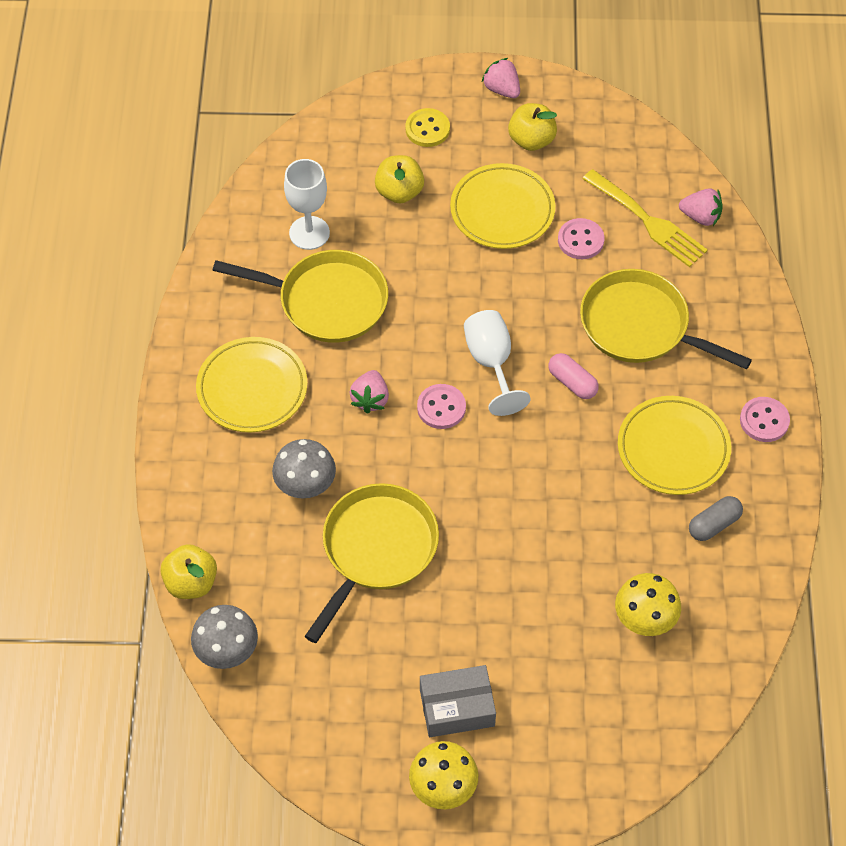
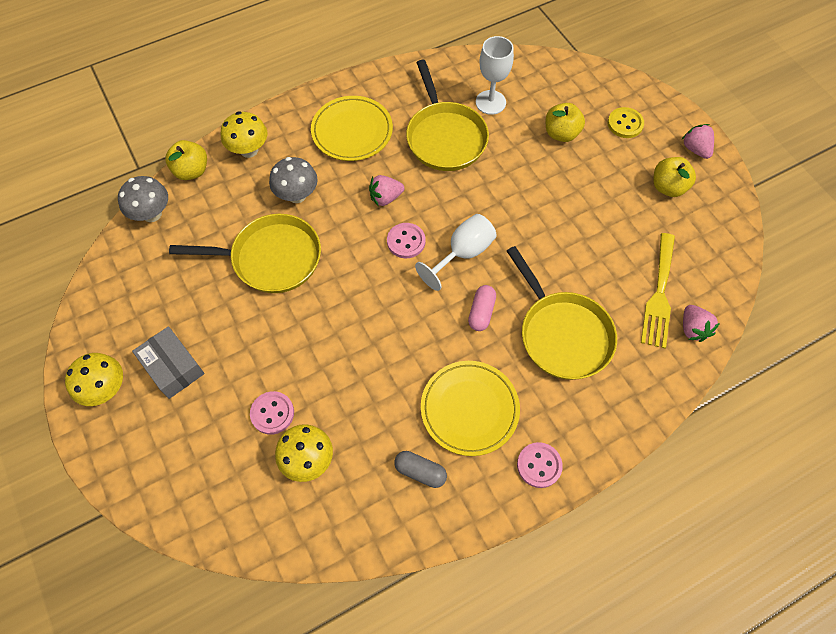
camera: 60 degrees right, 5 degrees up
yellow plate [450,163,555,249] -> none
pink strawberry [482,58,520,98] -> pink strawberry turned 45 degrees counterclockwise [682,124,714,159]
pink button [558,218,604,259] -> pink button moved to [250,391,294,435]
yellow pan [580,269,752,370] -> yellow pan turned 150 degrees clockwise [507,246,617,380]
none -> yellow mushroom [221,111,267,158]

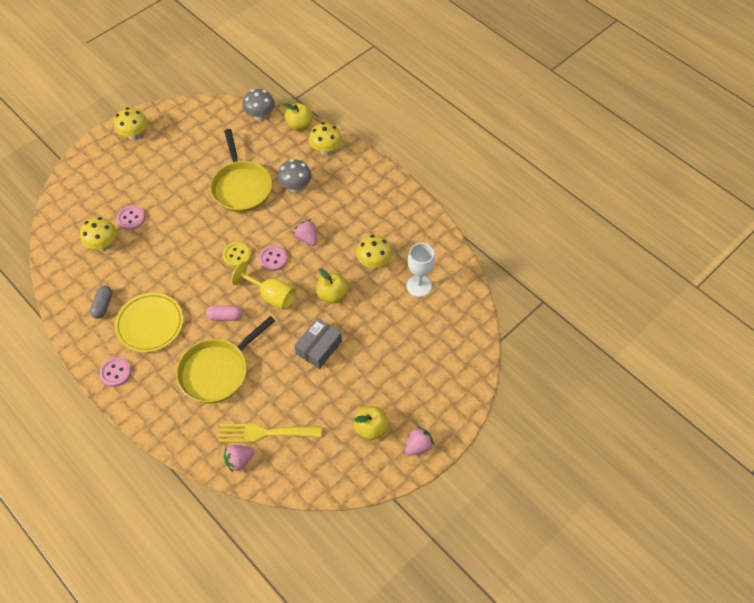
camera: 75 degrees right, 5 degrees down
grey box [132,326,204,399] -> grey box moved to [294,318,342,369]
yellow plate [311,96,393,161] -> none
yellow pan [406,60,489,171] -> yellow mushroom [356,235,392,269]
white goblet [415,214,497,291] -> yellow goblet [231,262,296,310]
yellow apple [546,103,585,142] -> yellow apple moved to [317,268,348,304]
yellow button [608,107,644,138] -> yellow button moved to [223,242,251,267]

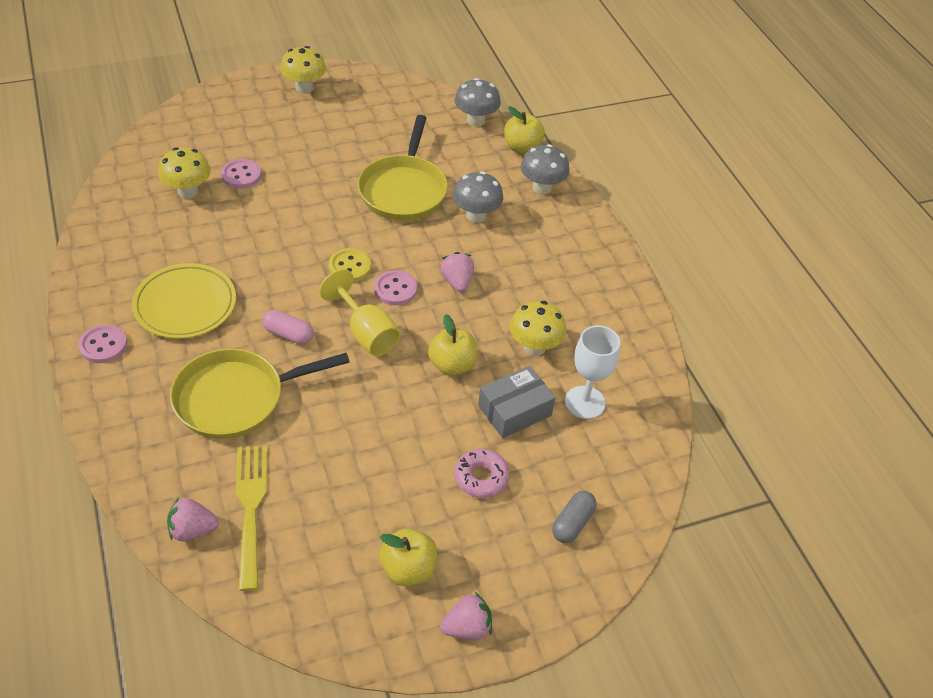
camera: 20 degrees right, 10 degrees down
grey capsule [90,286,113,319] -> grey capsule moved to [552,491,597,543]
yellow fork [219,424,321,443] -> yellow fork turned 60 degrees clockwise [236,446,267,591]
grey box [294,318,342,369] -> grey box moved to [478,366,555,438]
yellow mushroom [309,122,342,155] -> grey mushroom [521,144,569,194]
none -> pink donut [454,449,510,498]

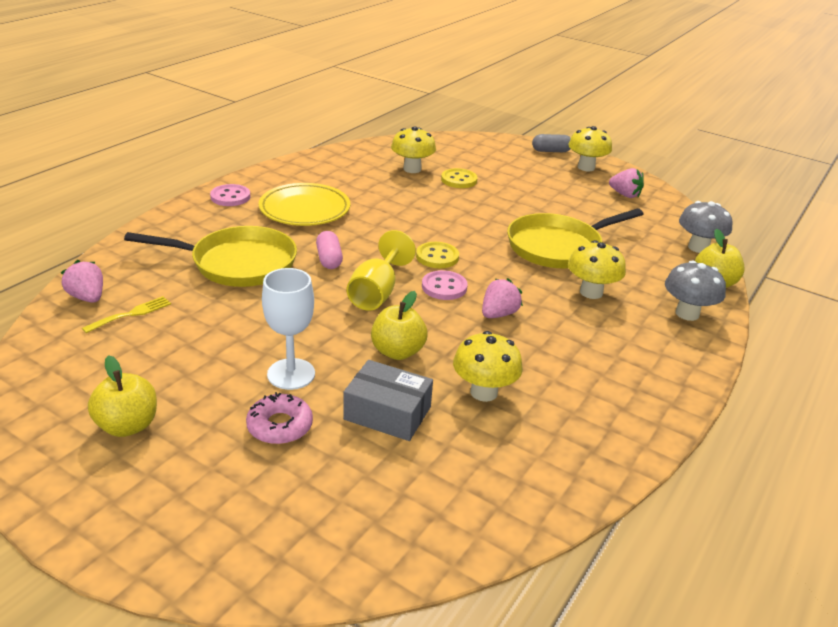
camera: 55 degrees right, 15 degrees down
yellow pan [170,348,350,439] -> yellow pan turned 150 degrees clockwise [124,226,297,287]
pink button [221,159,261,189] -> yellow button [441,168,478,188]
yellow fork [236,446,267,591] -> yellow fork [82,296,171,333], size x0.55
pink strawberry [440,592,492,640] -> pink strawberry moved to [609,168,644,198]
grey mushroom [453,171,503,223] -> yellow mushroom [568,240,626,299]
grey capsule [552,491,597,543] -> grey capsule moved to [532,134,571,152]
white goblet [565,325,620,419] -> white goblet moved to [262,268,315,390]

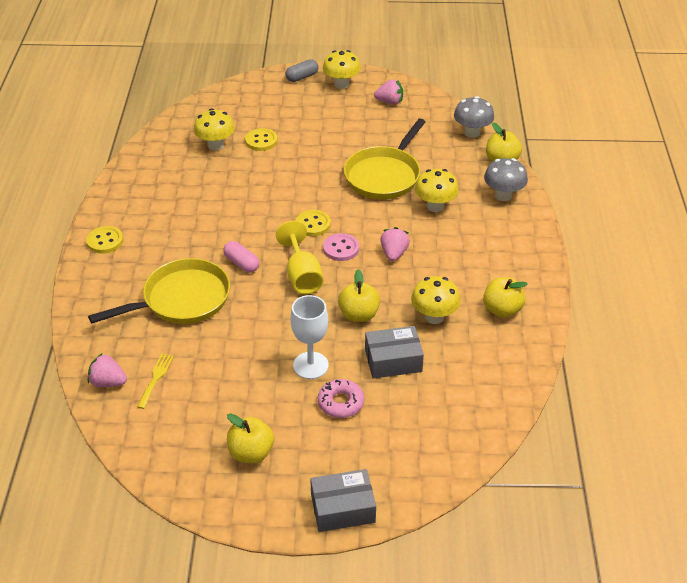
camera: 30 degrees left, 10 degrees up
pink button [210,184,250,206] -> yellow button [86,226,123,254]
yellow plate [259,183,350,226] -> none
none -> grey box [310,469,376,532]
none -> yellow apple [483,277,528,318]

